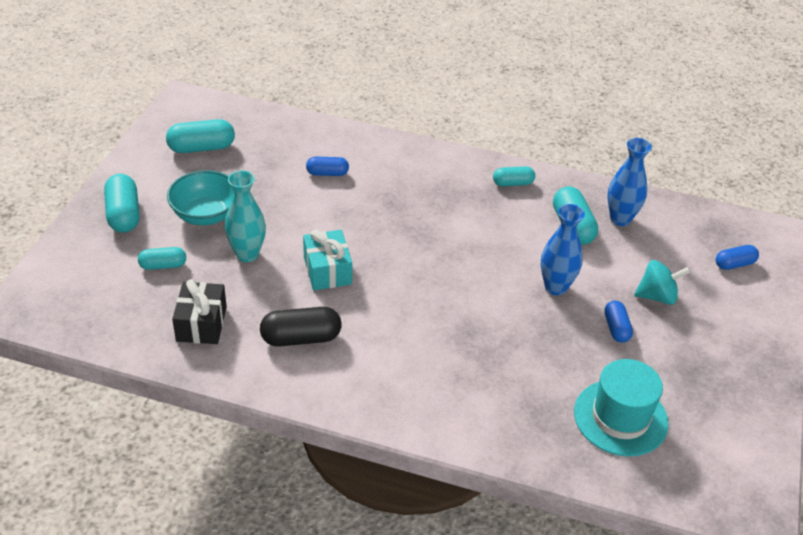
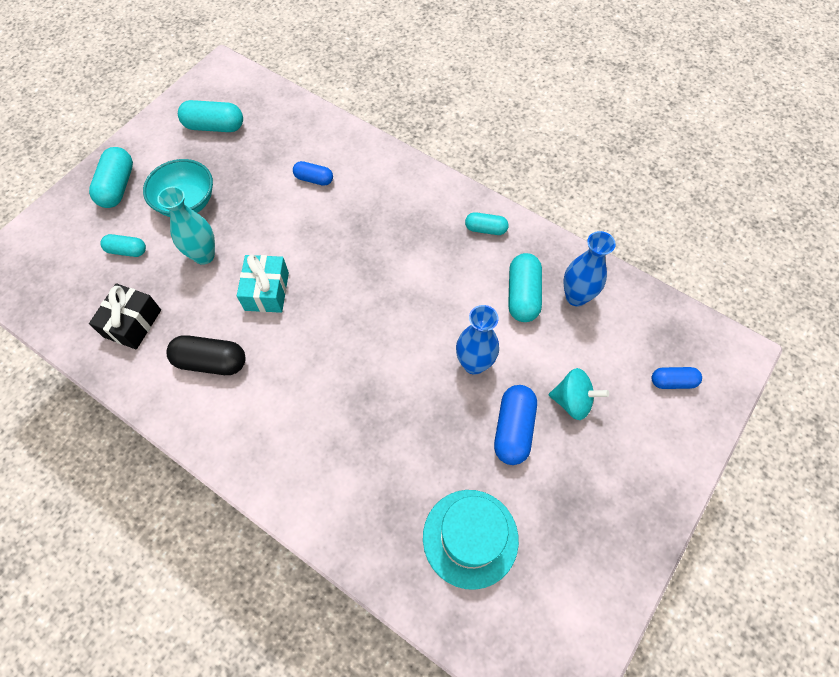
camera: 20 degrees right, 20 degrees up
blue capsule [604,301,633,343] -> blue capsule [494,385,537,465], size x1.61

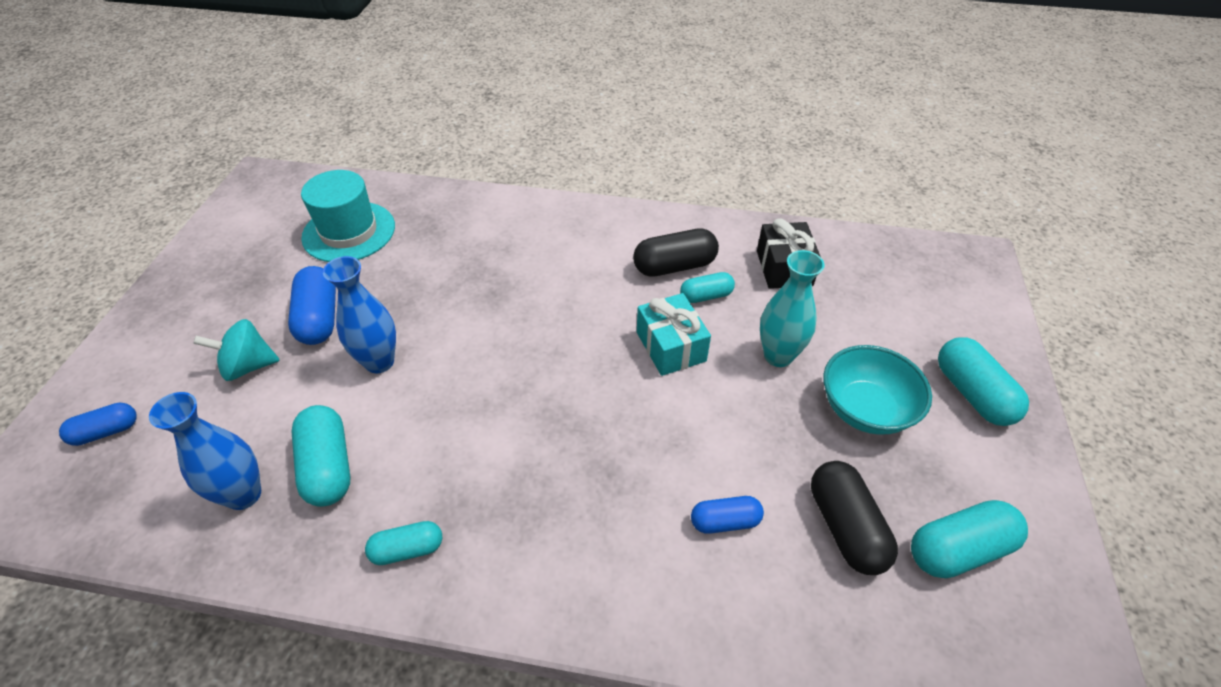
camera: 155 degrees right, 15 degrees down
turquoise capsule [100,234,146,257] -> turquoise capsule moved to [680,272,735,303]
none -> black capsule [811,461,898,575]

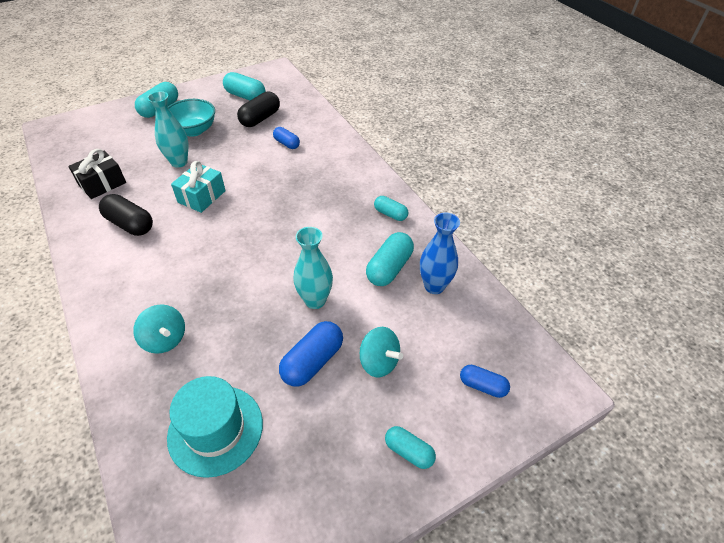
camera: 130 degrees left, 0 degrees up
blue vase [323,256,396,373] -> turquoise vase [293,227,333,309]
turquoise capsule [680,272,735,303] -> turquoise capsule moved to [385,426,436,469]
none -> turquoise spinning top [133,305,185,354]

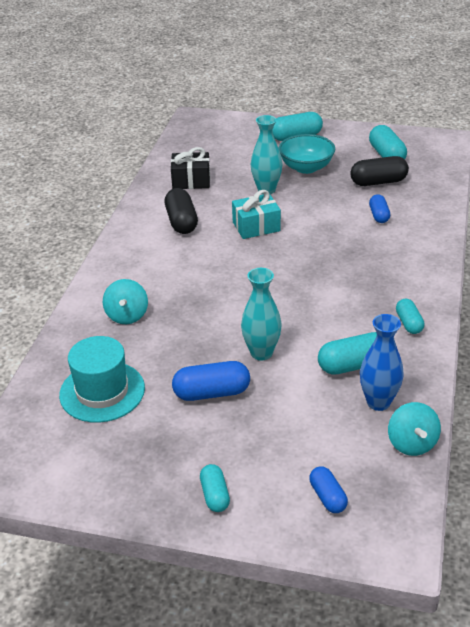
camera: 45 degrees right, 10 degrees down
turquoise spinning top [360,327,403,377] -> turquoise spinning top moved to [388,402,441,456]

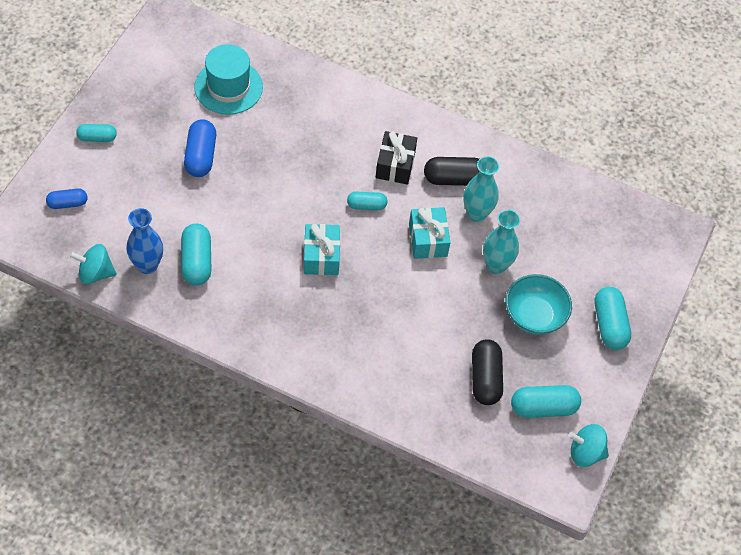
camera: 95 degrees right, 20 degrees up
turquoise spinning top [103,279,148,324] -> turquoise spinning top moved to [568,424,609,467]
black gift [171,147,210,189] -> black gift moved to [376,131,417,185]
turquoise vase [241,268,282,361] -> turquoise vase moved to [463,156,499,222]
blue capsule [369,194,390,223] -> none
turquoise capsule [396,299,425,334] -> turquoise capsule moved to [347,192,388,210]
none -> turquoise gift [304,224,340,275]

